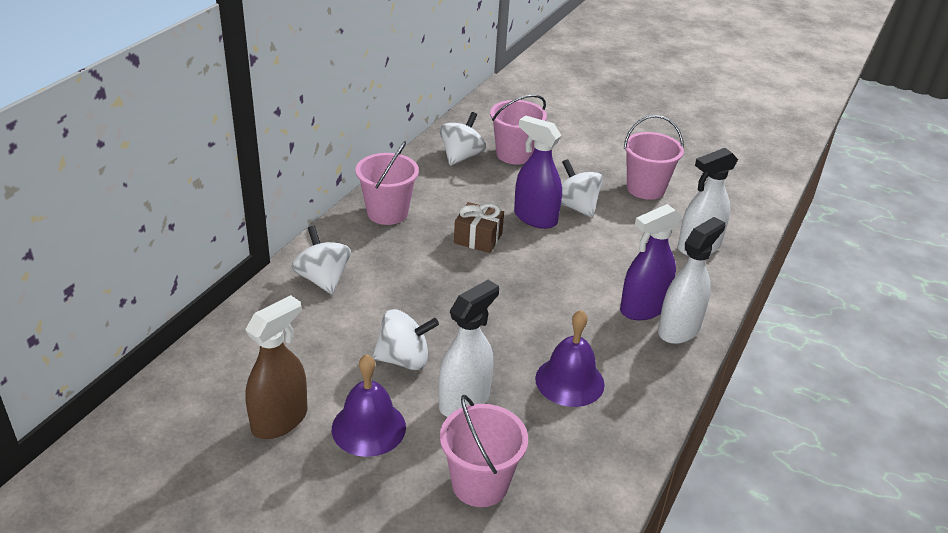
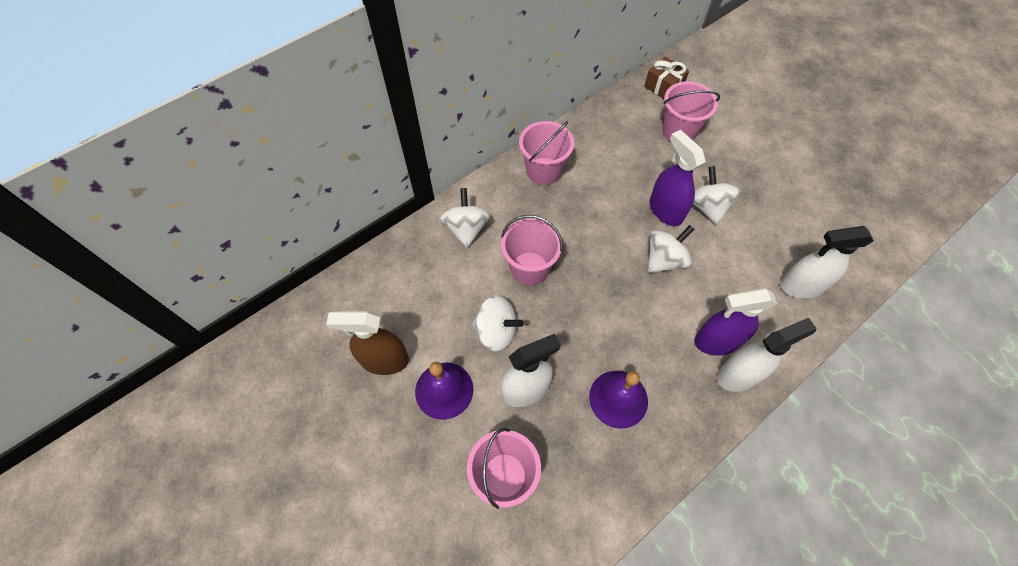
camera: 25 degrees right, 25 degrees up
brown spray bottle [245,295,307,439] -> brown spray bottle turned 150 degrees counterclockwise [326,311,409,375]
white spinning top [440,112,486,166] -> white spinning top moved to [648,225,694,273]
brown gift [454,202,504,253] -> brown gift moved to [644,56,689,99]
pink bucket [624,115,684,200] -> pink bucket moved to [501,215,563,285]

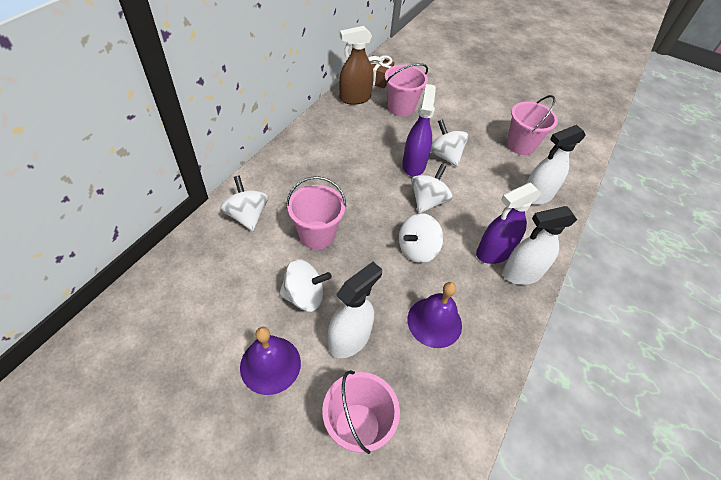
camera: 25 degrees left, 10 degrees down
brown spray bottle [326,311,409,375] -> brown spray bottle moved to [339,26,374,105]
pink bucket [519,121,574,185] -> pink bucket moved to [507,95,558,155]
purple spray bottle [649,130,706,226] -> purple spray bottle turned 60 degrees clockwise [402,84,436,177]
white spray bottle [717,318,817,392] -> white spray bottle turned 150 degrees counterclockwise [502,206,577,285]
none -> white spinning top [399,213,443,263]

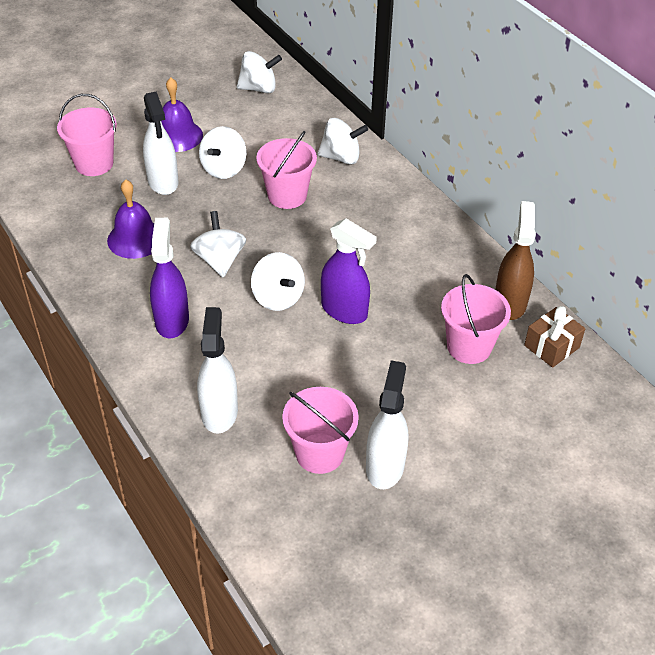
camera: 120 degrees right, 5 degrees down
white spinning top [430,119,469,167] -> white spinning top moved to [237,51,282,94]
white spray bottle [502,206,577,285] -> white spray bottle moved to [366,360,408,489]

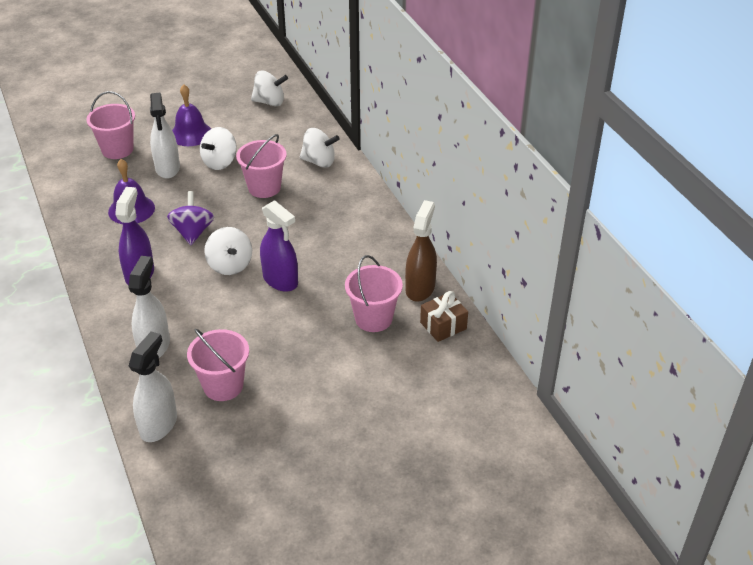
camera: 10 degrees right, 5 degrees down
white spinning top [190,211,246,277] -> purple spinning top [167,191,214,245]
white spray bottle [366,360,408,489] -> white spray bottle moved to [129,331,177,442]

